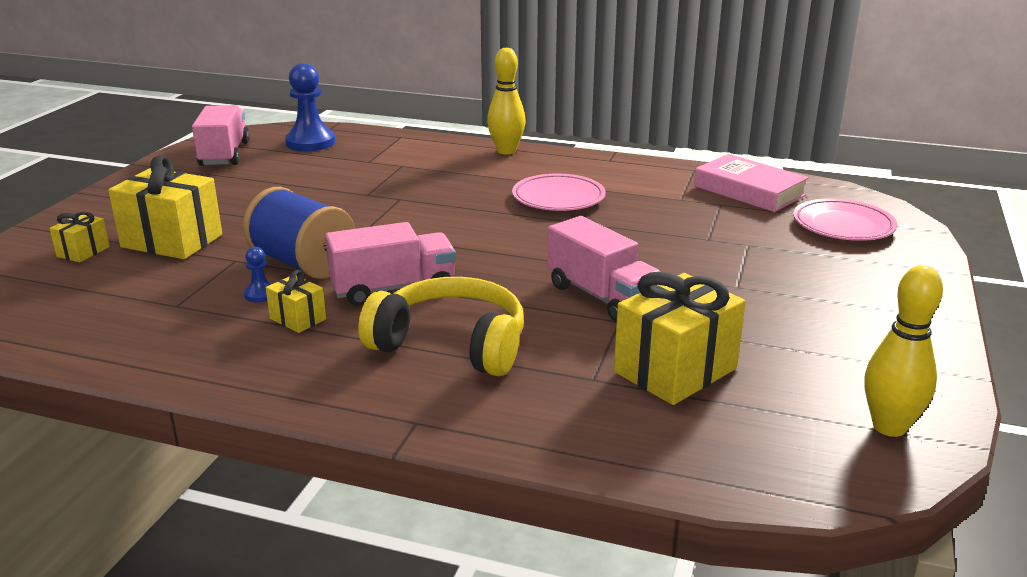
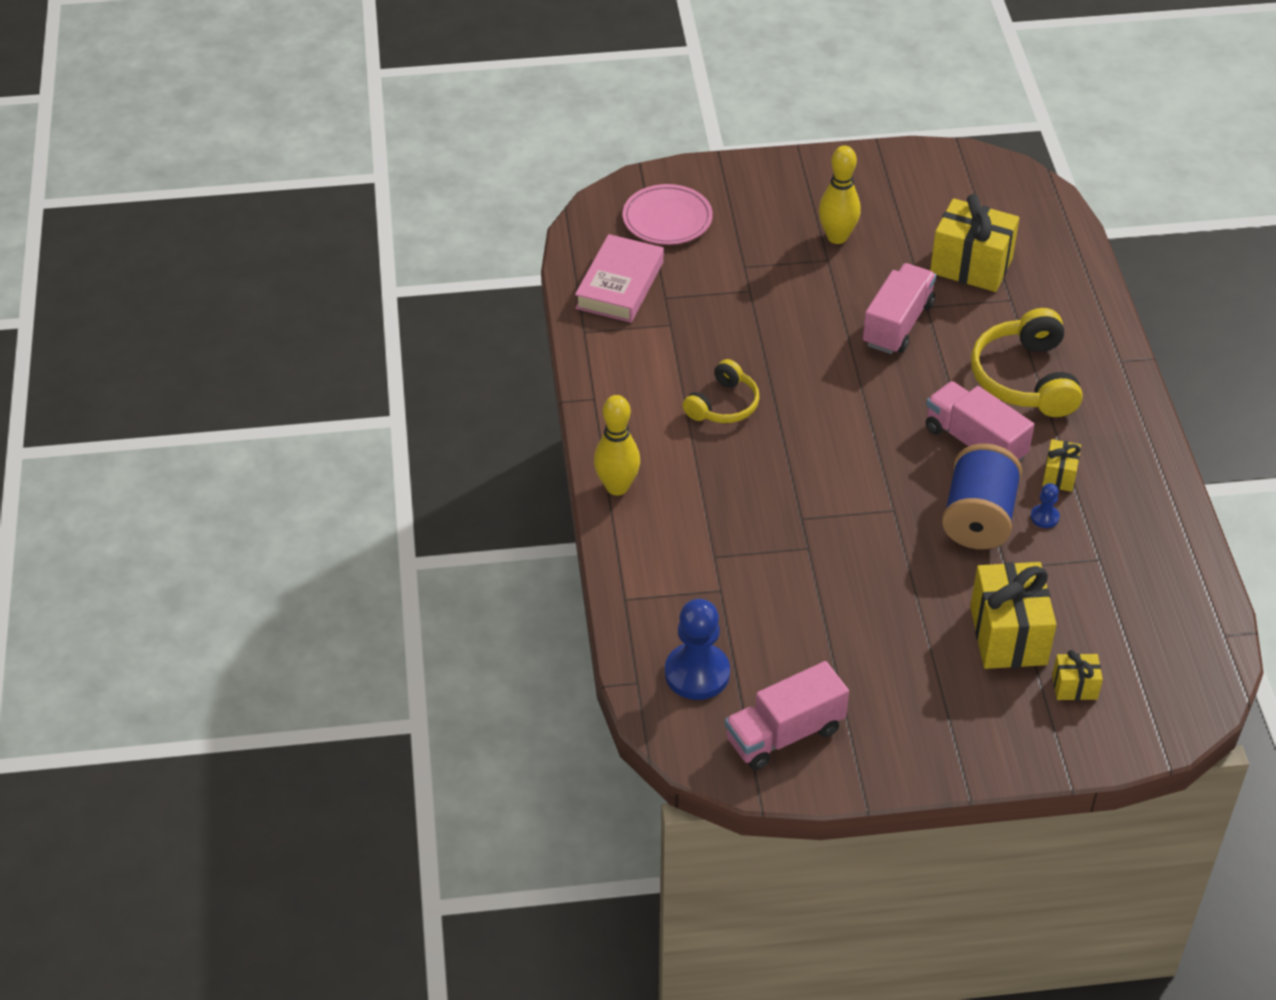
camera: 115 degrees left, 20 degrees up
pink plate [512,173,606,211] -> yellow headphones [683,359,760,423]
yellow bowling pin [864,265,943,437] -> yellow bowling pin moved to [819,146,861,244]

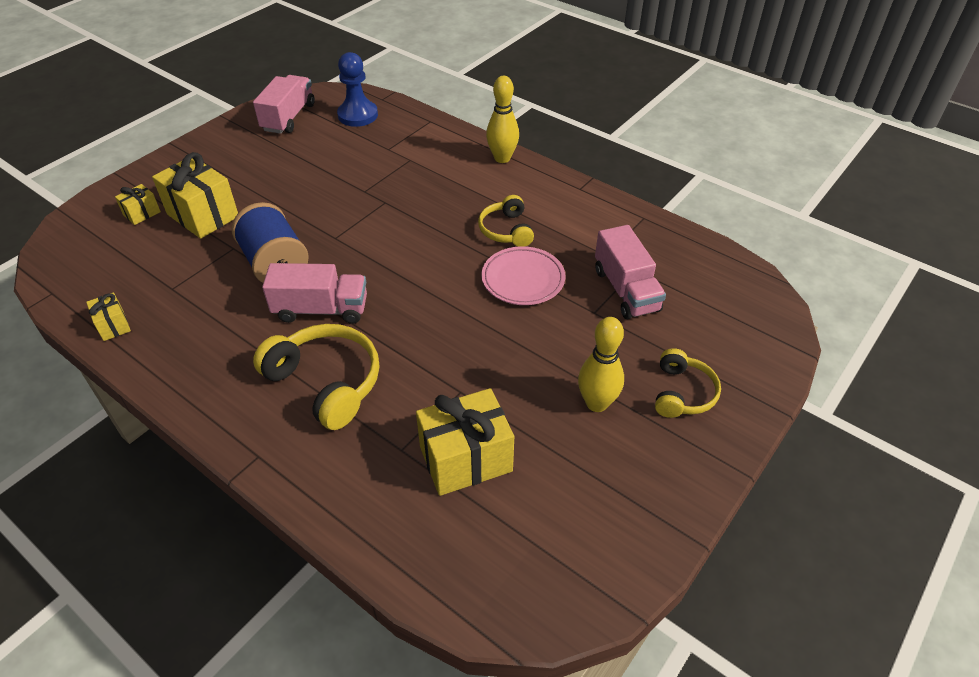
camera: 135 degrees right, 0 degrees up
pink book [575,234,664,323] -> none
pink plate [623,184,713,245] -> pink plate moved to [481,246,565,305]
pink truck [863,263,936,354] -> pink truck moved to [595,225,666,319]
blue pawn [1031,483,1060,528] -> none
yellow gift [1042,439,1081,492] -> yellow gift moved to [86,292,131,341]
none -> yellow headphones [655,348,721,418]

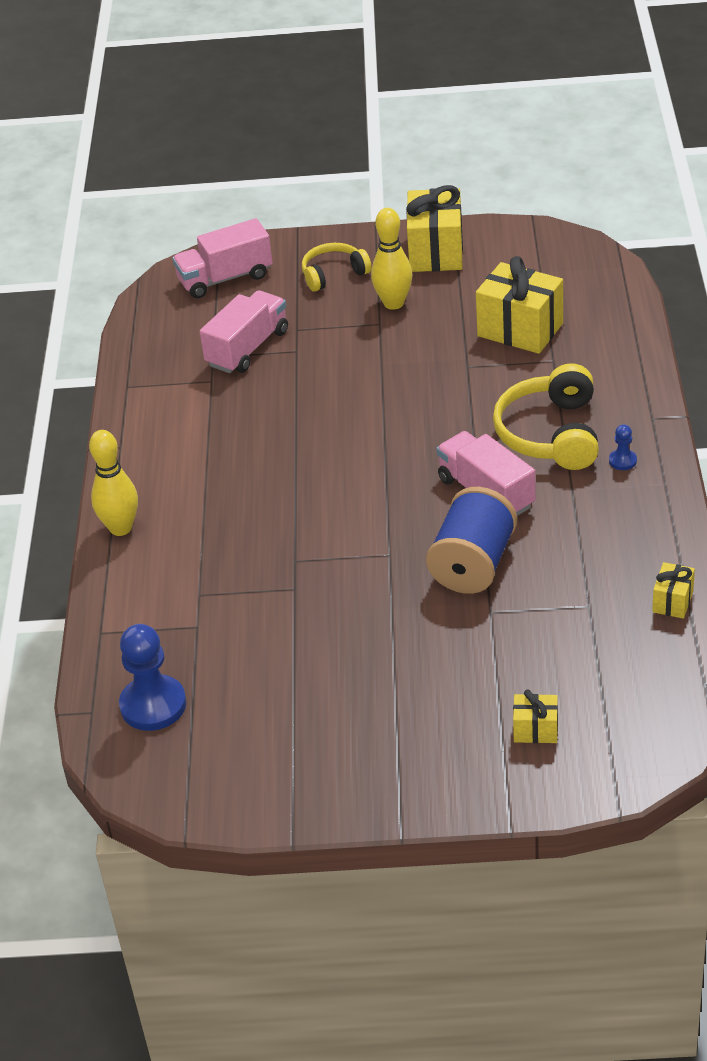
camera: 125 degrees left, 5 degrees down
yellow gift [152,152,238,239] -> yellow gift moved to [406,185,463,272]
pink truck [253,75,315,134] -> pink truck moved to [173,218,273,298]
yellow headphones [478,195,534,247] -> none
pink plate [481,246,565,305] -> none
none -> blue pawn [609,424,637,470]

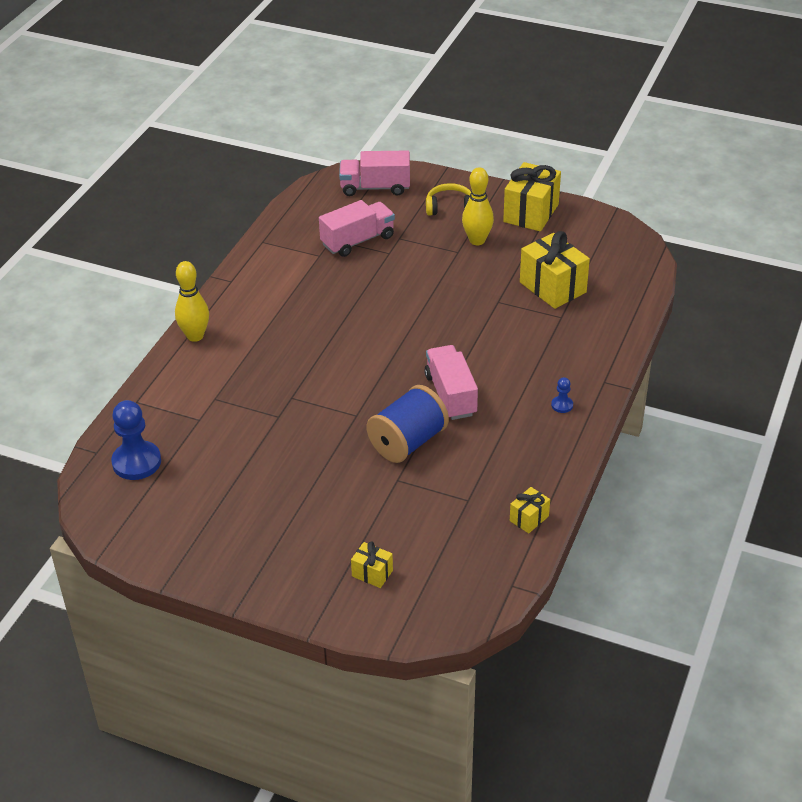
camera: 20 degrees right, 0 degrees up
yellow headphones [493,363,599,470] -> none

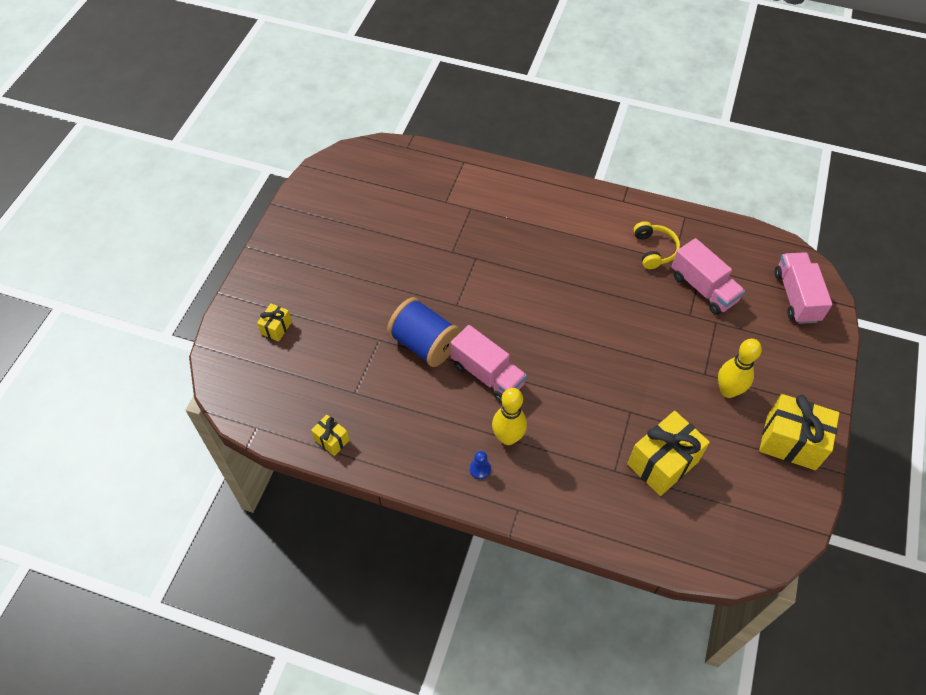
camera: 85 degrees right, 15 degrees up
blue pawn [111,400,161,480] -> none
yellow bowling pin [175,261,209,342] -> yellow bowling pin moved to [492,388,527,445]
pink truck [424,345,478,420] -> pink truck turned 60 degrees clockwise [450,325,527,403]
yellow headphones [426,183,471,216] -> yellow headphones moved to [633,221,680,269]

